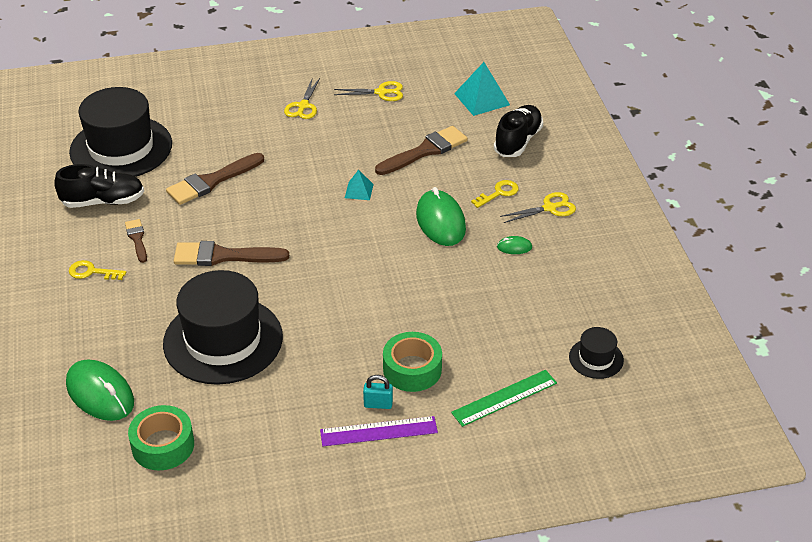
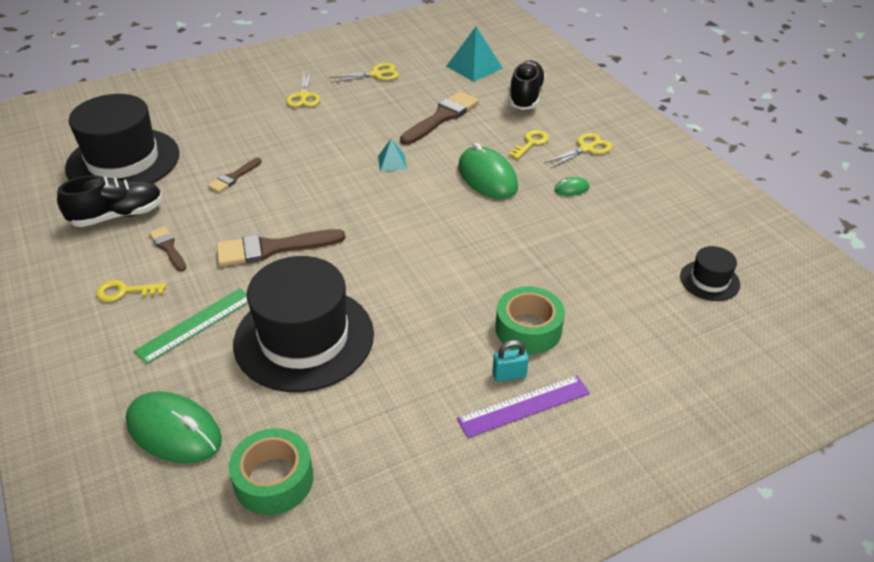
camera: 15 degrees left, 0 degrees up
brown brush [166,153,264,205] -> brown brush [208,158,262,193], size x0.56
green ruler [451,370,557,427] -> green ruler moved to [134,288,248,364]

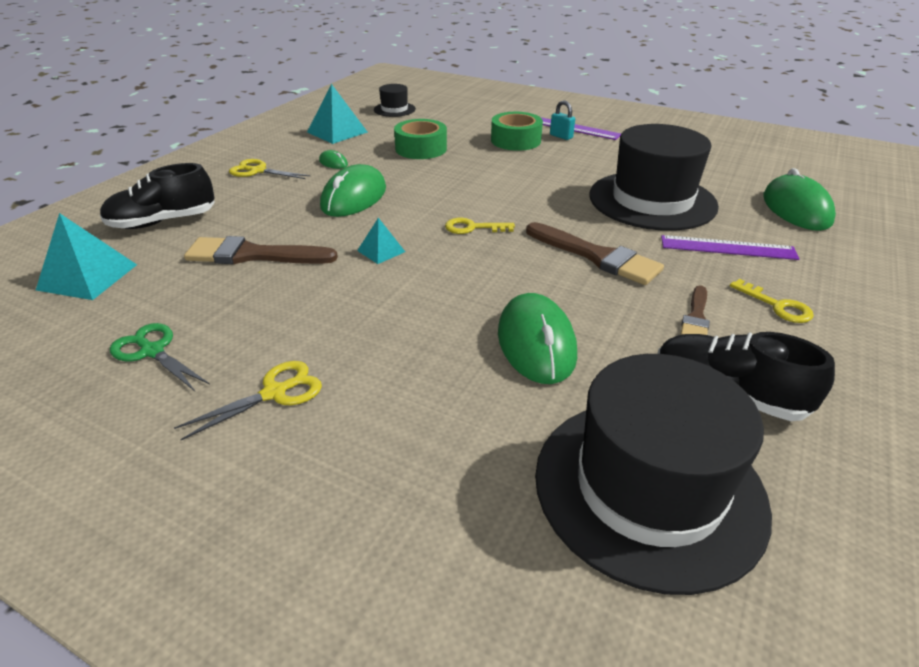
camera: 125 degrees left, 5 degrees down
green ruler [134,288,248,364] -> purple ruler [661,235,799,260]
brown brush [208,158,262,193] -> green mouse [498,293,577,384]
green tape [229,428,313,515] -> green tape moved to [394,119,447,159]
yellow scissors [329,63,399,83] -> green scissors [110,323,210,391]
yellow key [509,130,549,159] -> yellow key moved to [445,218,515,234]
none -> turquoise pyramid [307,84,368,144]

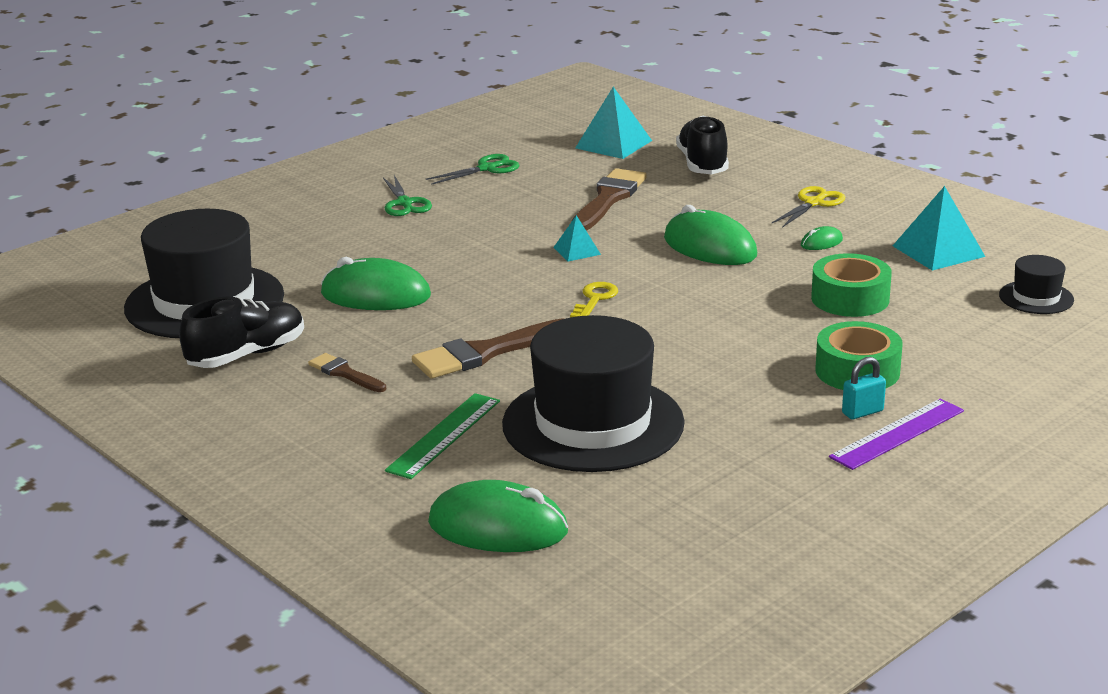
camera: 110 degrees right, 10 degrees down
yellow scissors [174,361,322,440] -> green scissors [383,175,432,216]
purple ruler [661,235,799,260] -> green ruler [385,393,500,479]
yellow key [730,279,814,323] -> none

